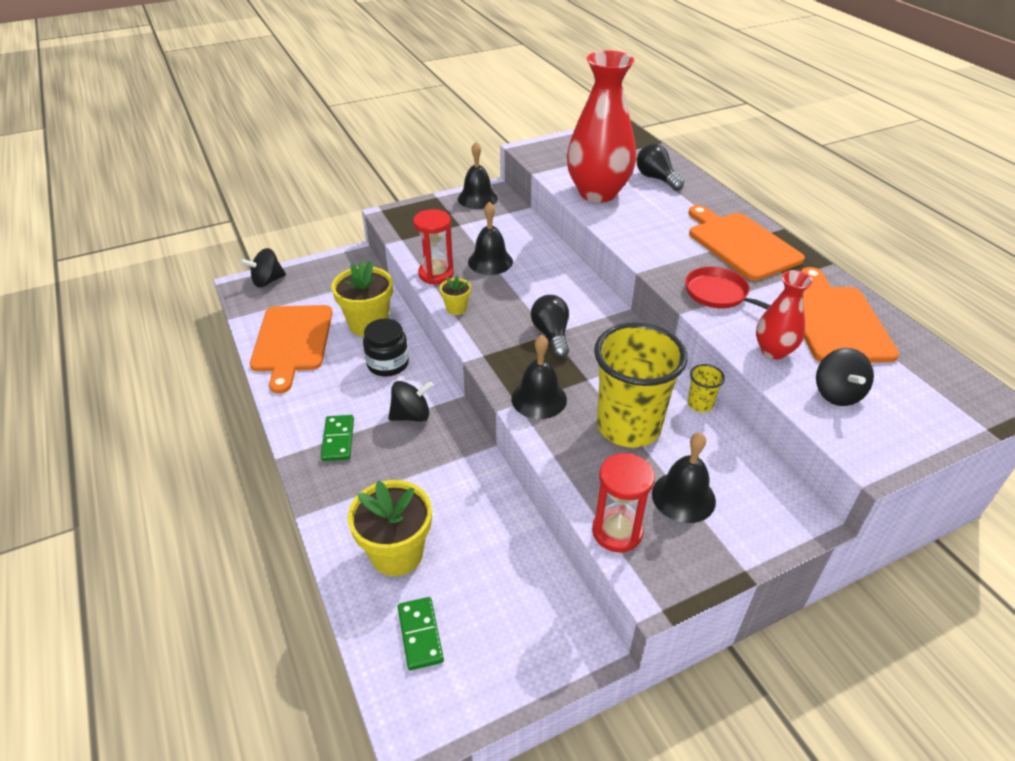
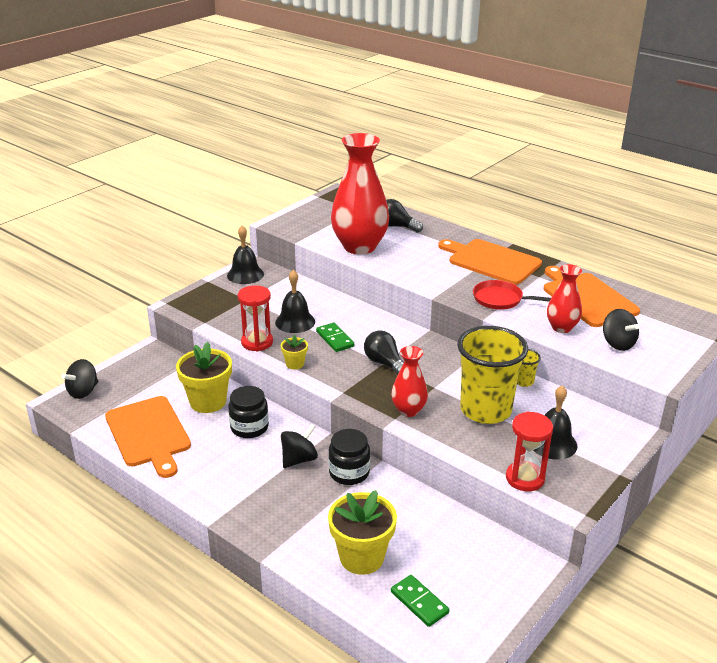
camera: 25 degrees left, 10 degrees down
green domino [321,415,354,461] -> green domino moved to [316,323,354,352]
black bell [511,335,567,419] -> red vase [391,346,428,417]
none -> black jar [328,429,370,485]

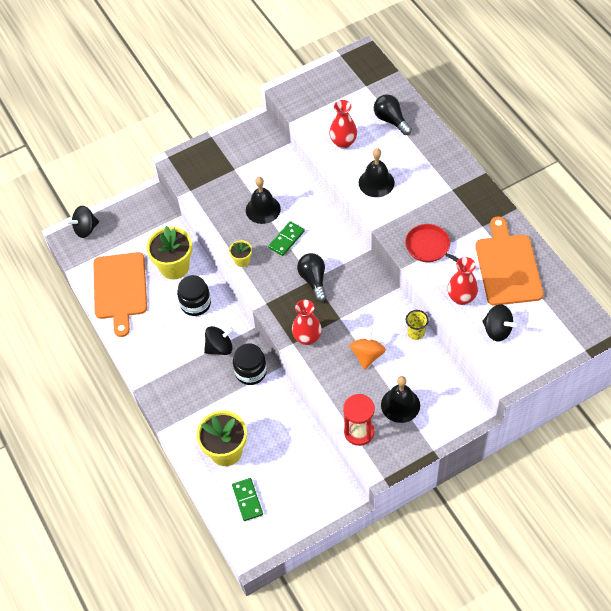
camera: 25 degrees right, 25 degrees up
black bell [227,226,264,284] -> black bell moved to [359,148,395,197]
red hourglass [238,285,273,351] -> none
green domino [316,323,354,352] -> green domino turned 45 degrees clockwise [268,221,304,256]
red vase [331,133,389,254] -> red vase [329,100,357,149], size x0.51
orange cutting board [438,239,542,285] -> none
yellow cup [457,326,528,424] -> orange spinning top [350,327,386,369]
black spinning top [603,309,639,351] -> black spinning top turned 45 degrees counterclockwise [482,304,517,341]

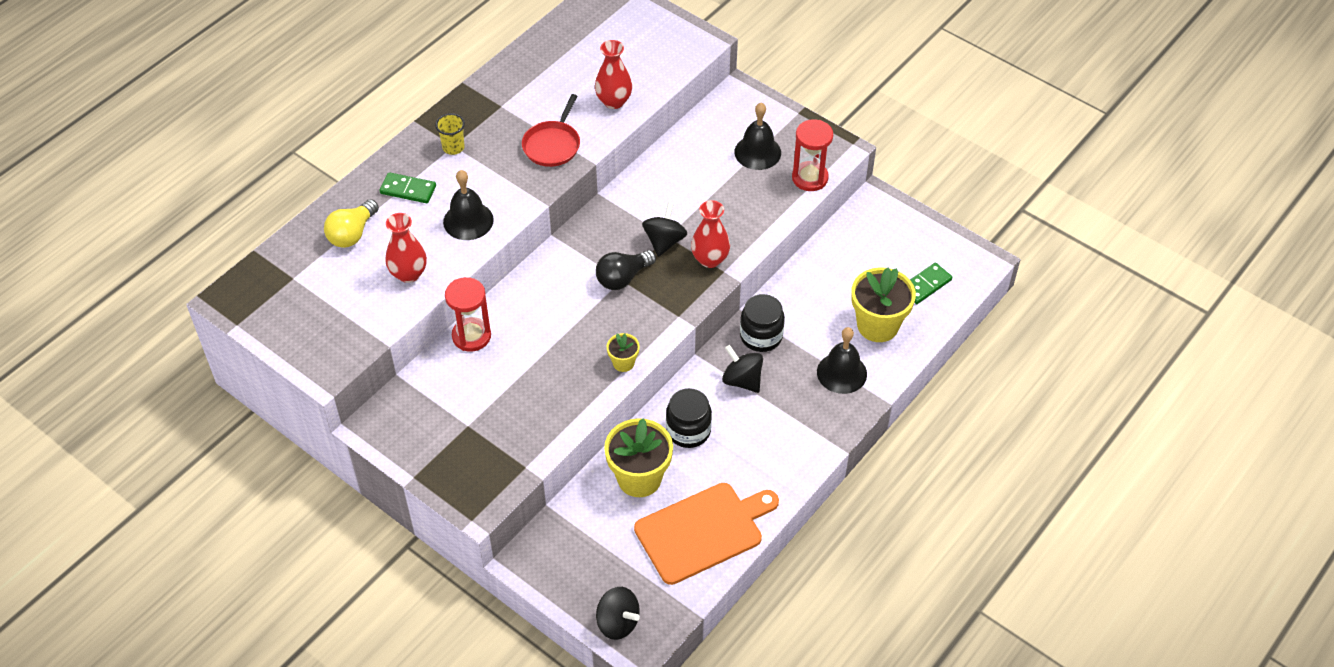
camera: 115 degrees left, 5 degrees down
black bell [246,177,281,224] -> black bell moved to [817,327,867,394]
green domino [268,221,304,256] -> green domino moved to [379,172,436,203]
orange spinning top [350,327,386,369] -> none
black light bulb [374,94,412,135] -> yellow light bulb [324,199,379,248]
yellow cup [406,310,429,340] -> yellow cup moved to [435,113,465,155]
orange cutting board [476,217,543,306] -> none
black spinning top [482,304,517,341] -> black spinning top moved to [642,202,687,257]
none -> red hourglass [445,277,491,352]

